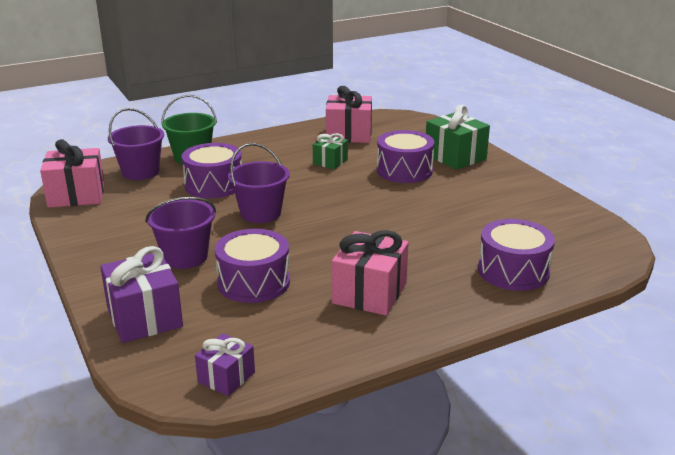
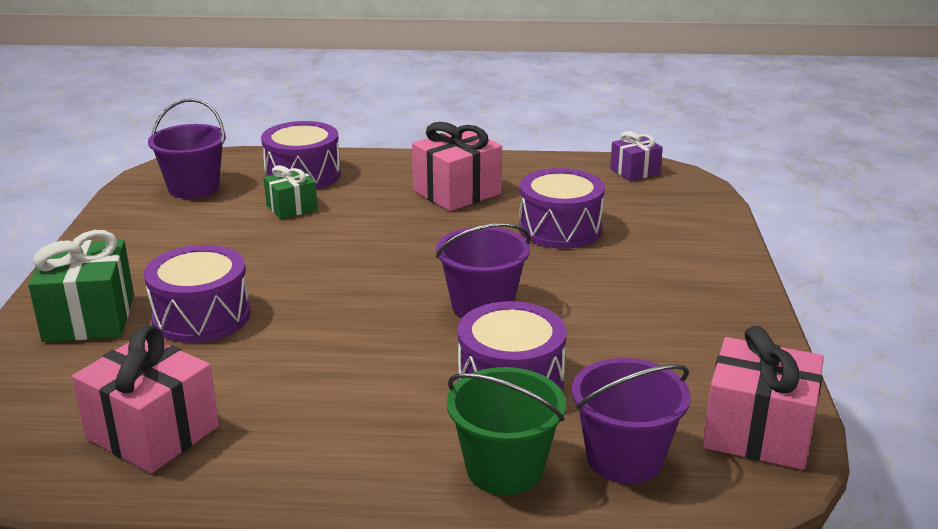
camera: 150 degrees left, 0 degrees up
purple gift [100,246,183,343] -> none
purple bucket [145,197,216,269] -> purple bucket moved to [148,99,226,199]
green gift [313,133,348,169] -> green gift moved to [264,165,318,219]

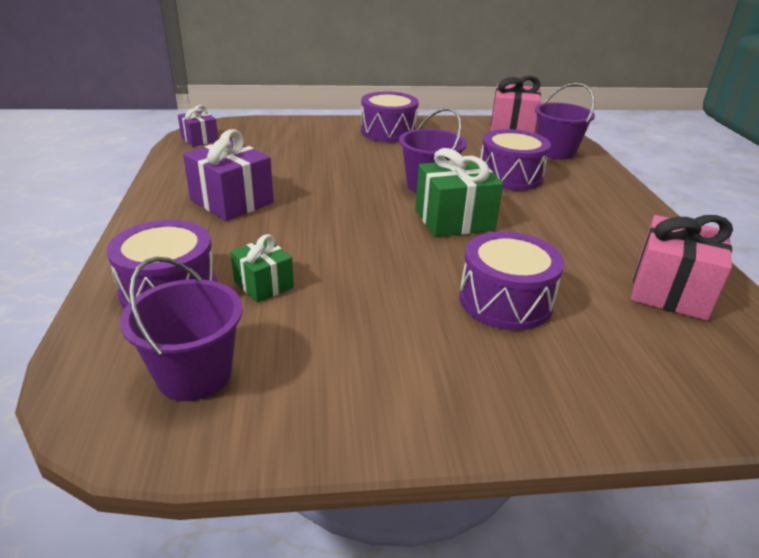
camera: 100 degrees left, 5 degrees up
green gift [28,230,134,342] -> green gift moved to [415,148,503,237]
pink gift [412,122,502,211] -> purple gift [183,129,274,221]
green bucket [447,367,566,495] -> none
purple drum [519,168,605,249] -> purple drum moved to [361,92,419,142]

